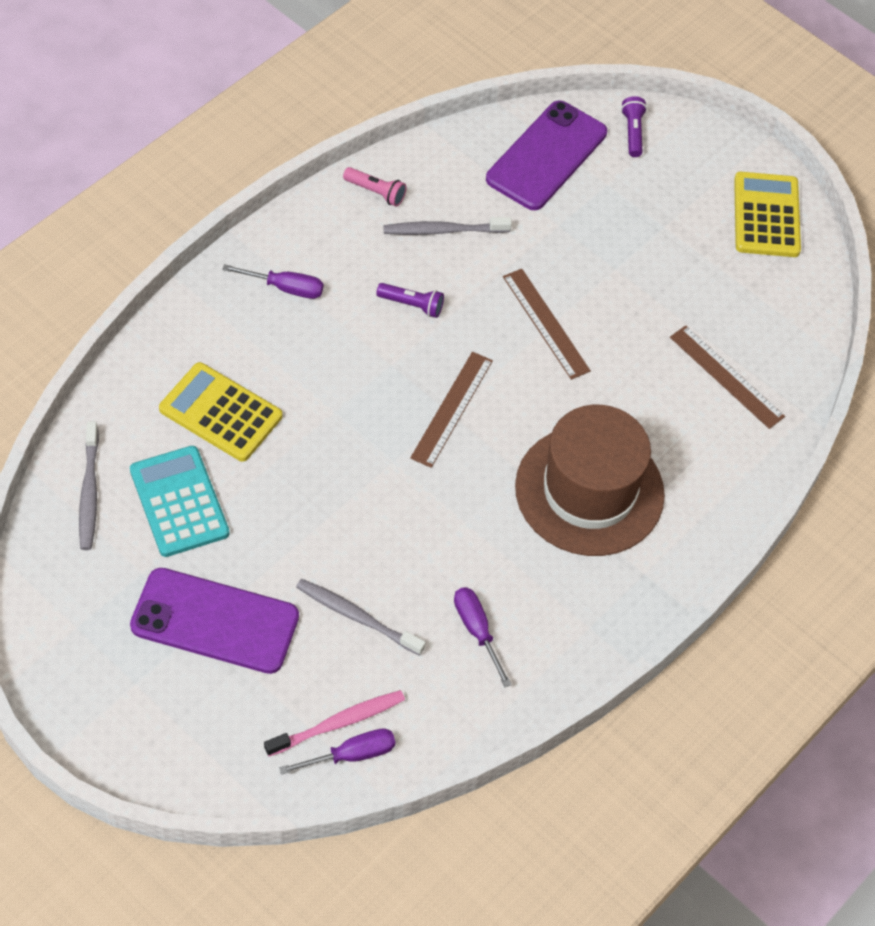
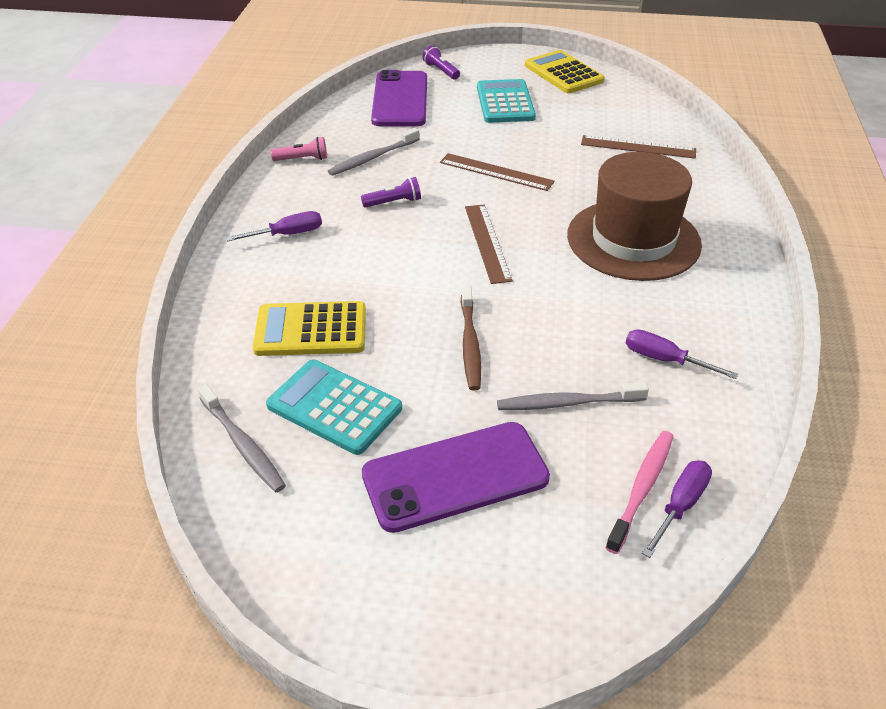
camera: 30 degrees left, 15 degrees down
none -> brown toothbrush [461,285,481,391]
none -> turquoise calculator [477,79,536,123]

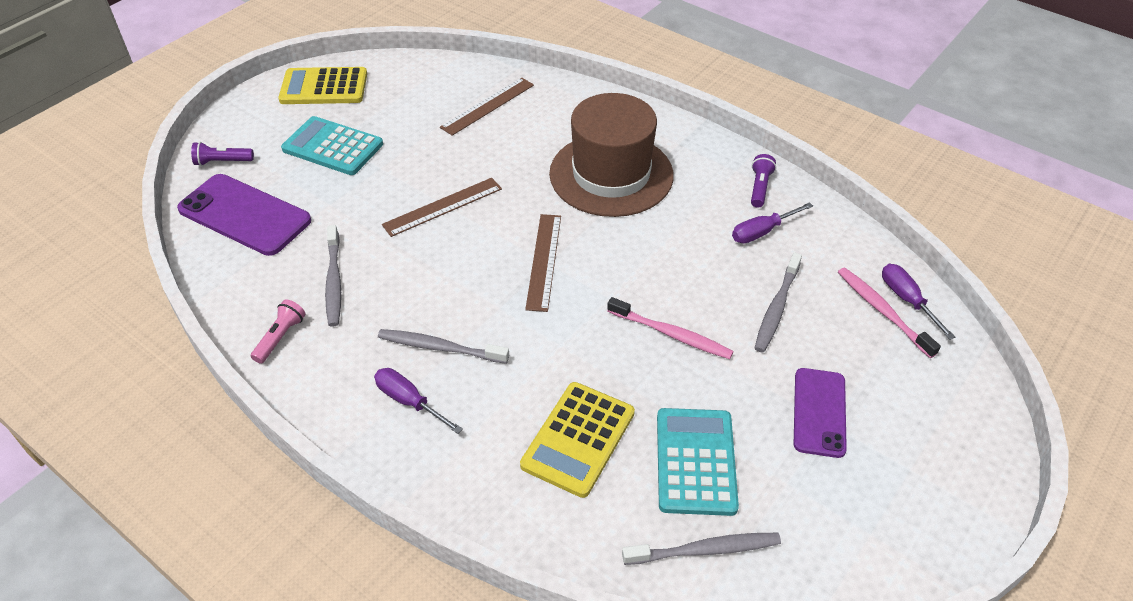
camera: 60 degrees left, 5 degrees up
purple screwdriver [226,211,322,241] -> purple screwdriver turned 60 degrees counterclockwise [374,368,463,434]
turquoise calculator [266,359,402,455] -> turquoise calculator turned 120 degrees clockwise [657,408,739,516]
purple flashlight [361,177,421,208] -> purple flashlight moved to [751,154,776,208]
purple phone [362,422,550,533] -> purple phone [794,368,847,458], size x0.65
brown toothbrush [461,285,481,391] -> pink toothbrush [607,297,734,359]
brown ruler [465,204,513,284] -> brown ruler turned 75 degrees clockwise [525,214,561,312]
none -> grey toothbrush [378,329,509,364]

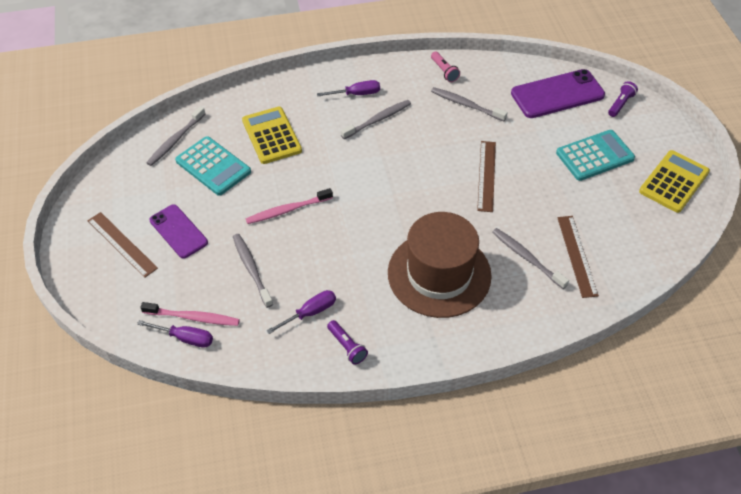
camera: 130 degrees right, 5 degrees up
brown ruler [525,214,561,312] -> brown ruler moved to [88,212,158,278]
purple screwdriver [732,202,813,243] -> purple screwdriver turned 45 degrees clockwise [266,290,336,334]
none -> grey toothbrush [492,228,569,289]

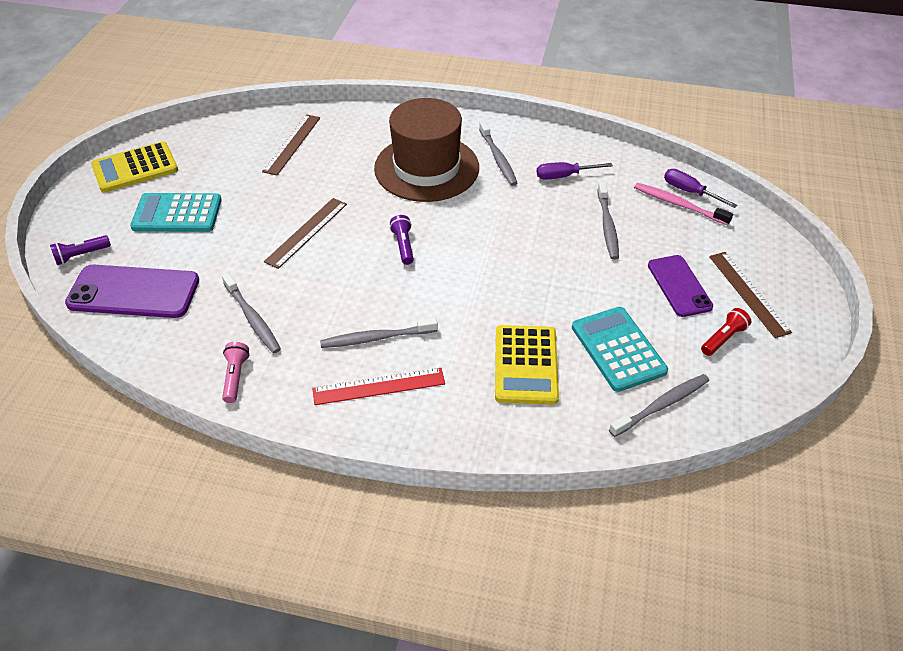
camera: 155 degrees left, 5 degrees down
pink toothbrush [246,188,333,224] -> none
purple screwdriver [317,80,380,96] -> red ruler [312,368,445,405]
purple flashlight [327,320,368,365] -> purple flashlight moved to [390,215,414,265]
grey toothbrush [492,228,569,289] -> grey toothbrush moved to [479,121,517,186]
none -> red flashlight [701,308,751,356]

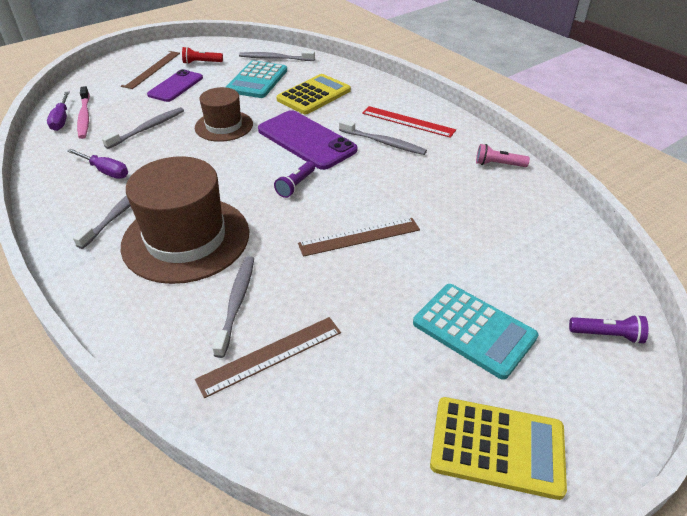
camera: 140 degrees left, 5 degrees down
purple phone [65,265,199,318] -> purple phone moved to [258,110,357,170]
grey toothbrush [222,273,281,354] -> grey toothbrush moved to [212,256,254,358]
pink flashlight [222,342,249,403] -> pink flashlight turned 60 degrees clockwise [476,144,530,167]
none -> brown hat [195,87,253,142]

